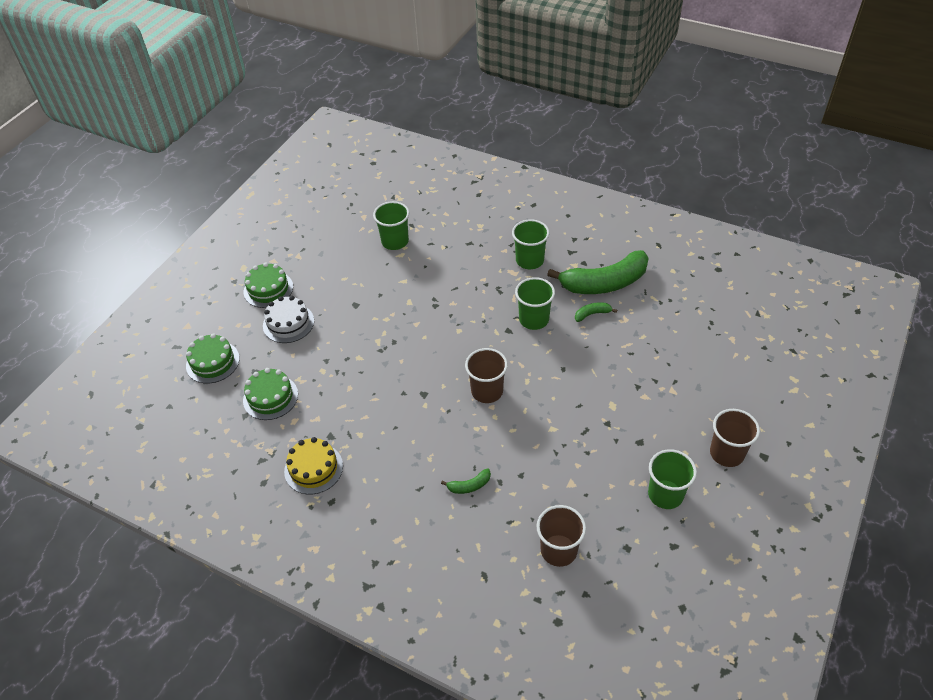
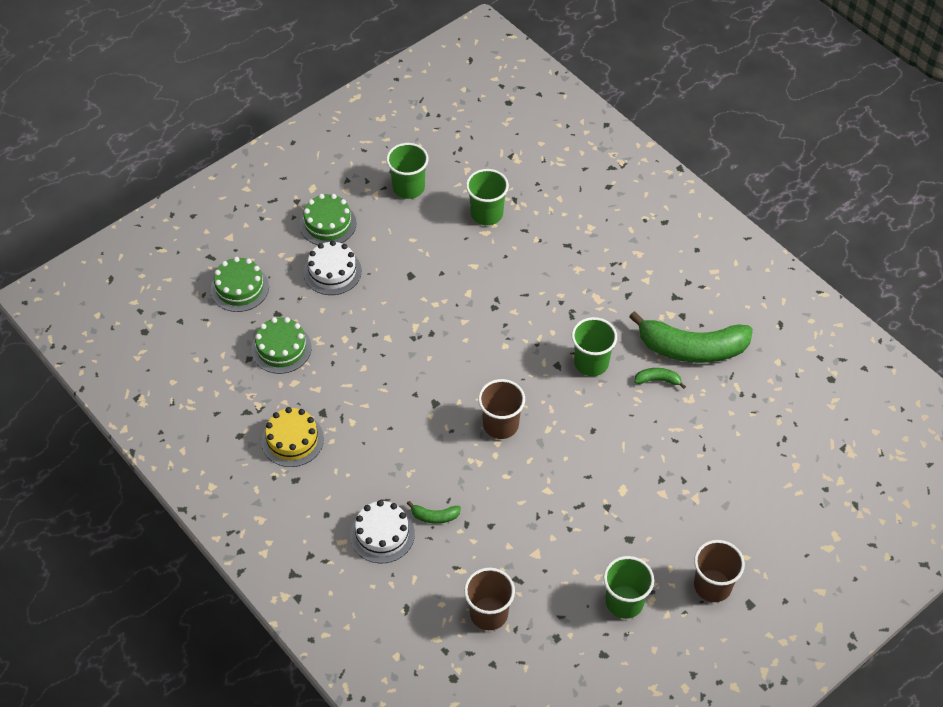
camera: 20 degrees right, 5 degrees up
green cup [512,220,549,269] -> green cup moved to [386,143,429,199]
none -> white cake [350,500,415,563]

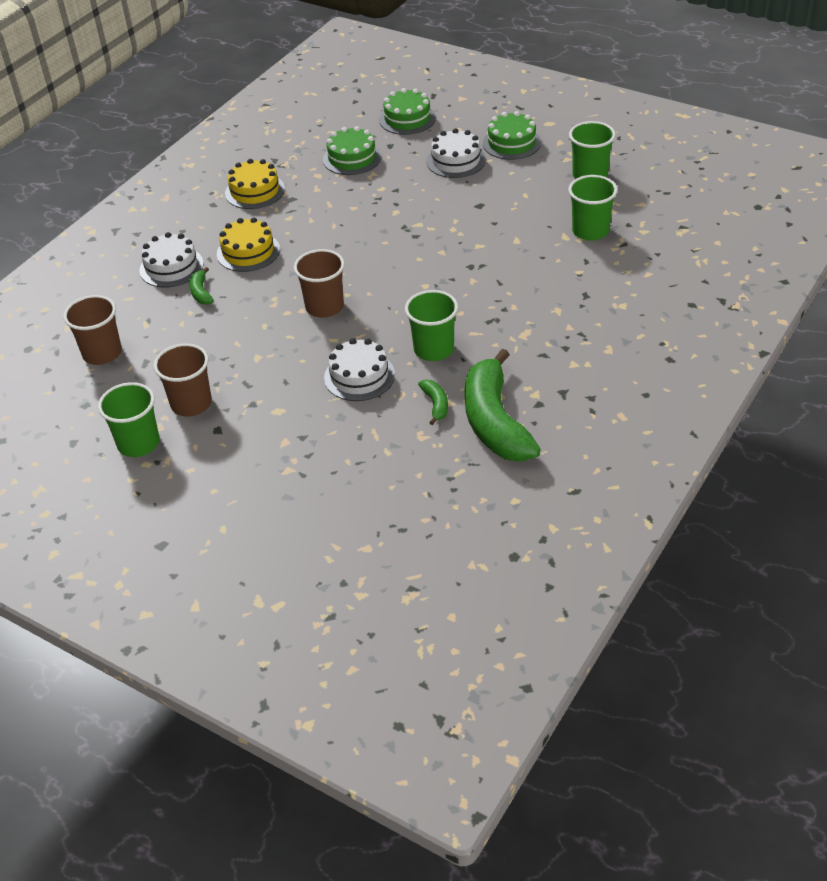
camera: 75 degrees right, 10 degrees down
brown cup [694,540,745,602] -> brown cup moved to [154,343,212,416]
none -> yellow cake [217,217,280,272]
none -> white cake [324,338,395,401]

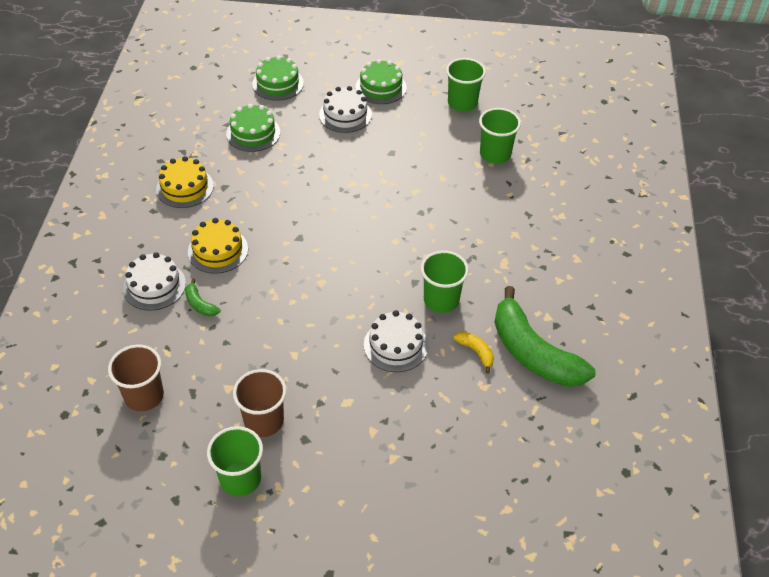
camera: 30 degrees left, 5 degrees up
brown cup [294,249,345,318] -> none
green banana [418,380,448,425] -> yellow banana [454,332,494,374]

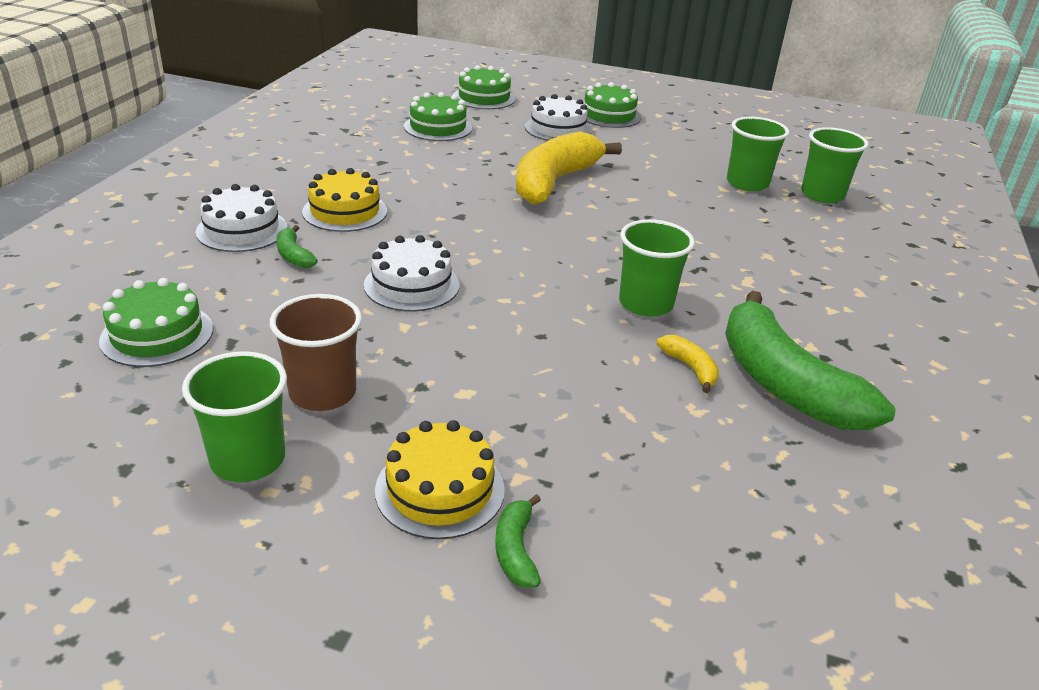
camera: 10 degrees right, 15 degrees down
brown cup [108,344,164,412] -> green cake [99,278,213,367]
yellow cake [156,156,214,208] -> yellow cake moved to [375,420,505,539]
white cake [364,310,428,372] -> white cake moved to [364,235,459,312]
green cup [446,58,486,112] -> green cup moved to [801,127,868,203]
none -> green banana [495,494,541,588]
none -> yellow banana [516,131,622,205]

